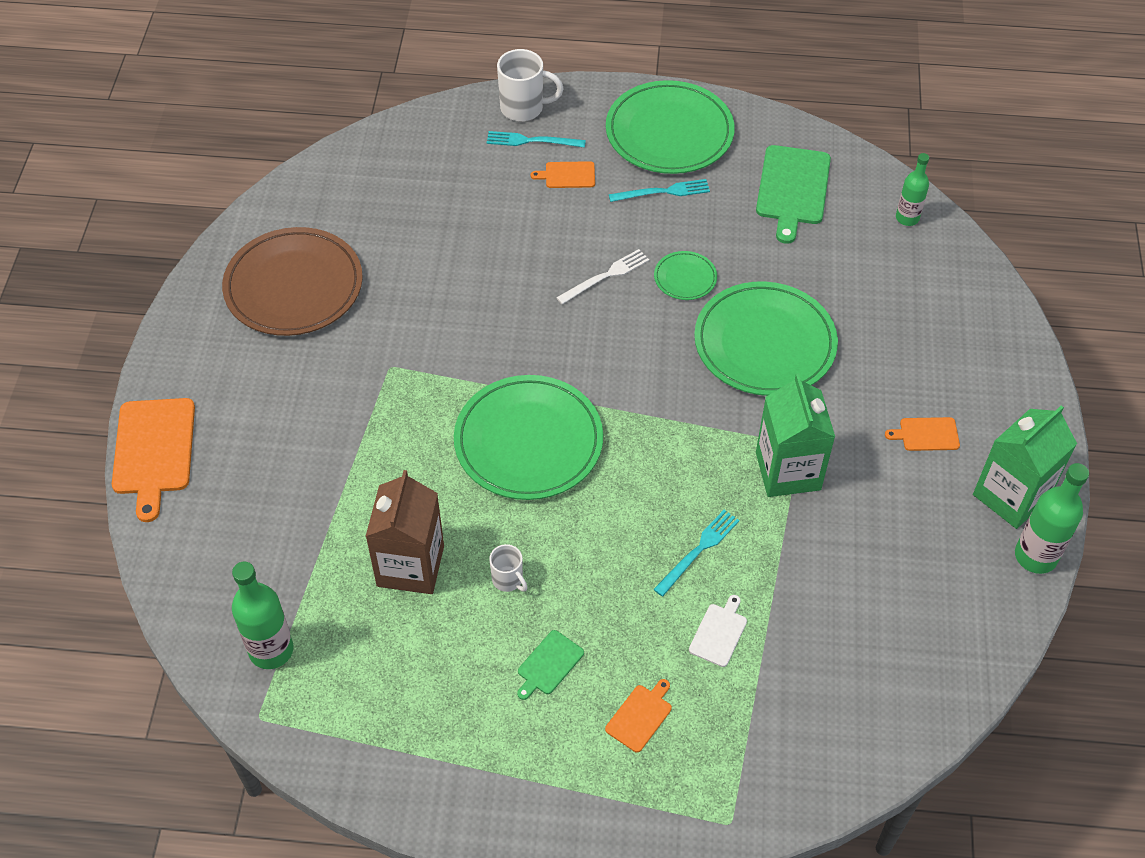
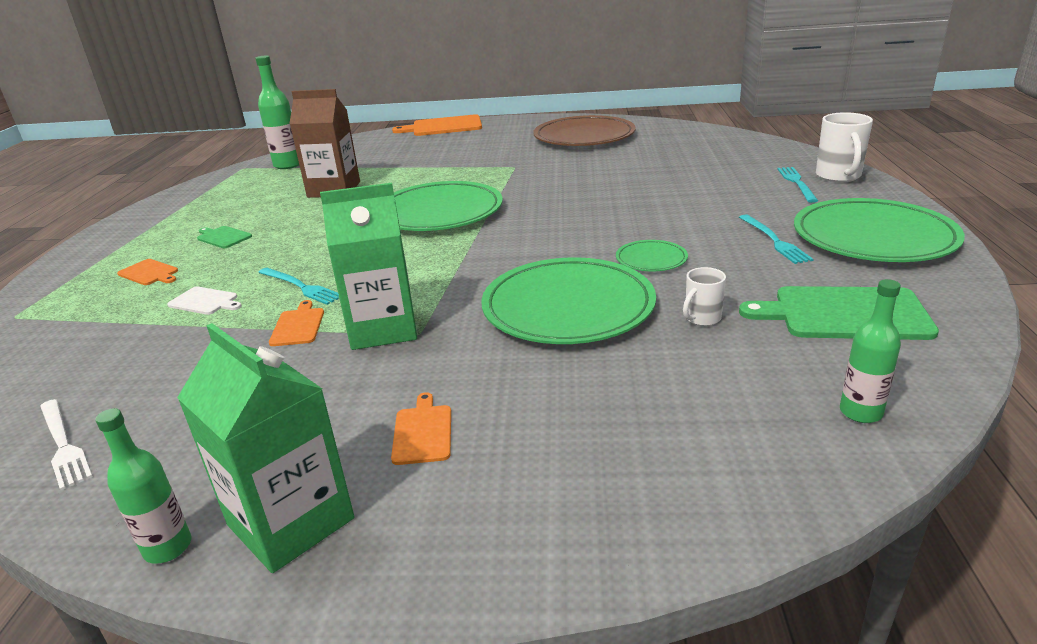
camera: 90 degrees right, 25 degrees down
white mug [489,544,527,592] -> white mug moved to [683,267,726,326]
orange cutting board [531,161,595,188] -> orange cutting board moved to [269,300,324,346]
white fork [556,249,649,304] -> white fork moved to [40,399,93,490]
green bottle [1015,463,1089,574] -> green bottle [95,408,191,564], size x0.64

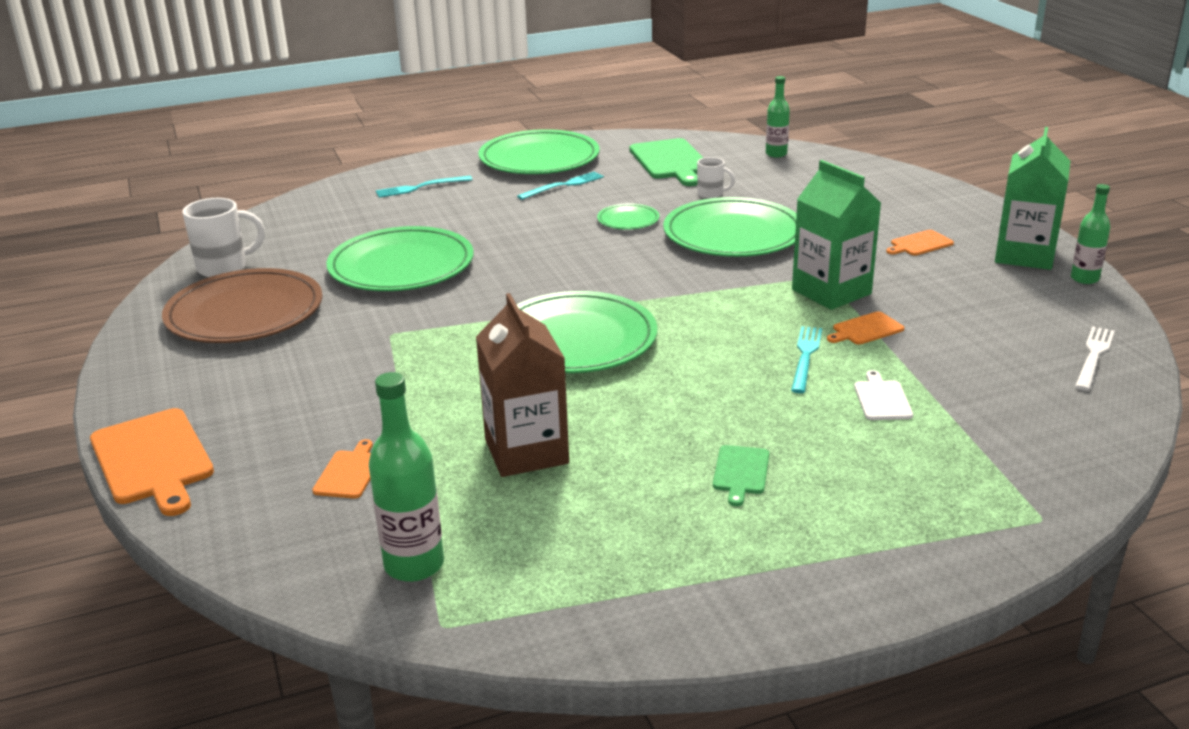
camera: 115 degrees left, 0 degrees up
orange cutting board [117,259,178,285] -> orange cutting board moved to [312,439,373,499]
white mug [816,112,873,182] -> white mug moved to [182,198,265,277]
none -> green plate [326,226,474,291]

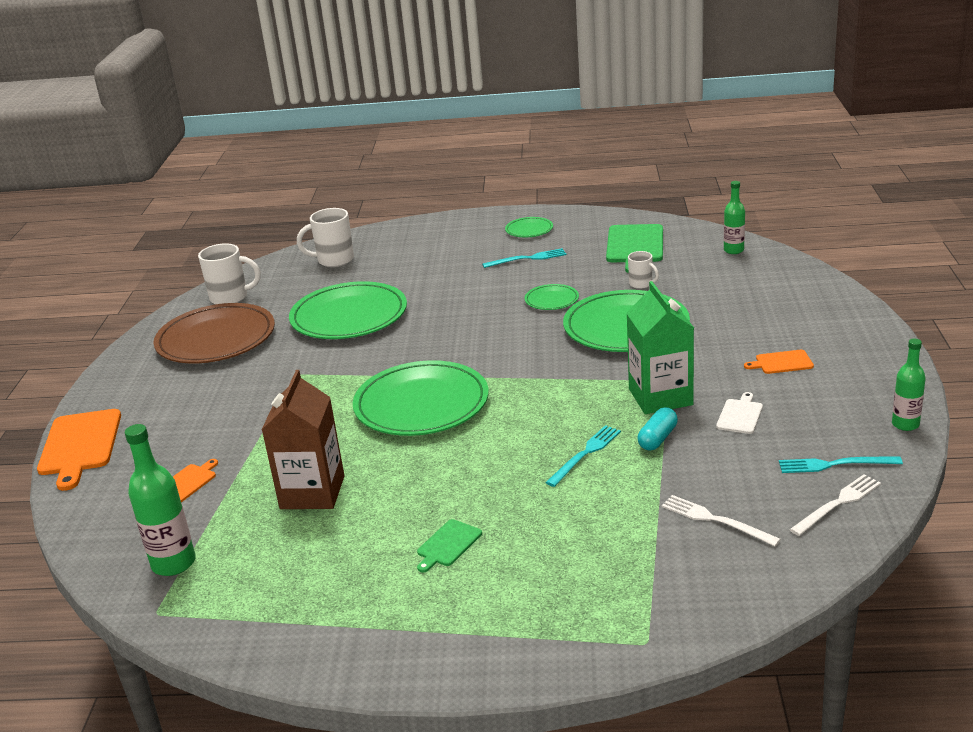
camera: 25 degrees right, 0 degrees up
turquoise fork [376,176,473,198] -> turquoise fork moved to [779,456,903,473]
green plate [479,129,600,174] -> green plate [505,217,553,237], size x0.46
orange cutting board [827,311,904,345] -> turquoise capsule [638,407,678,451]
white cutting board [854,370,913,420] -> white cutting board moved to [716,392,763,434]
green carton [995,127,1070,270] -> none
none -> white mug [297,208,354,267]
none -> white fork [662,495,781,546]

